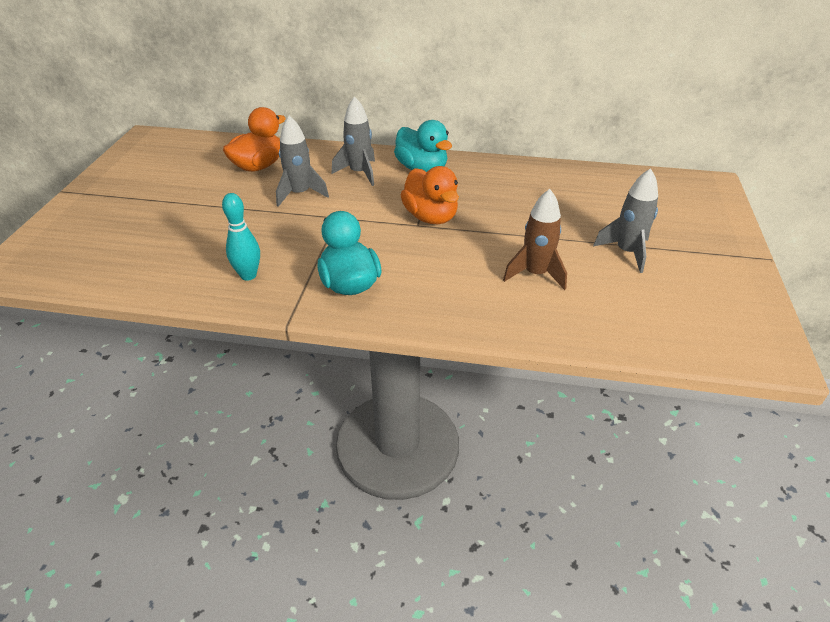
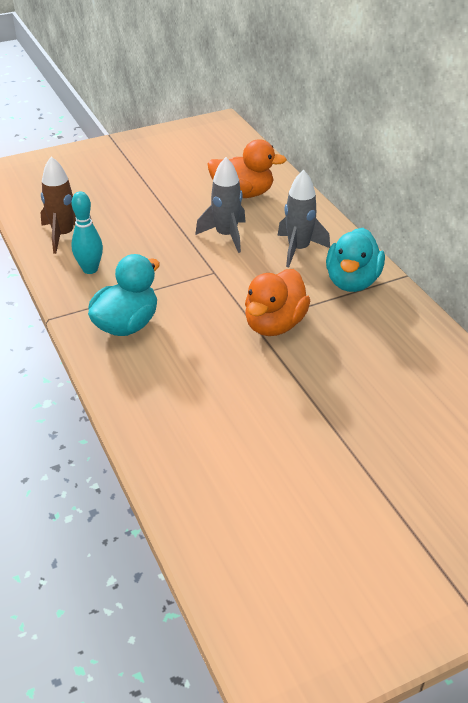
camera: 55 degrees right, 0 degrees up
brown rocket [503,189,567,290] -> brown rocket moved to [40,157,93,254]
grey rocket [593,168,658,273] -> none

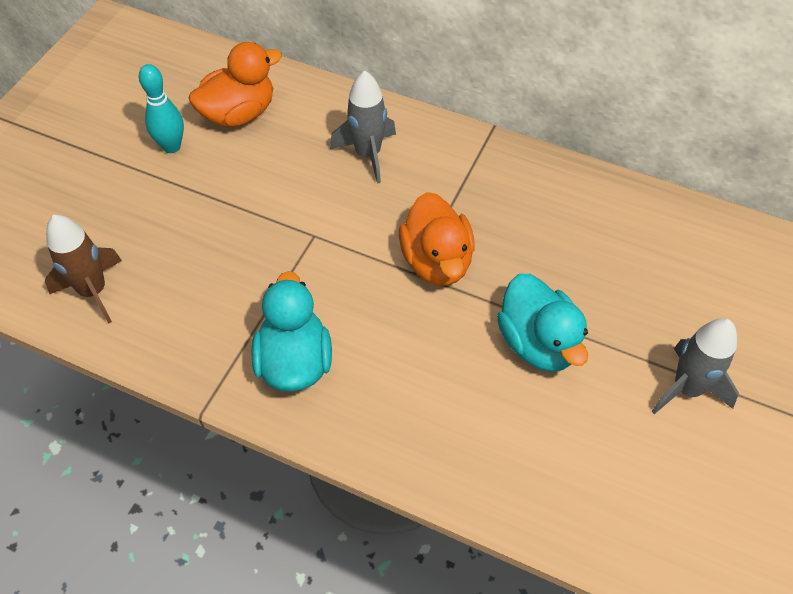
camera: 40 degrees left, 15 degrees up
turquoise bowling pin [71,191,103,274] -> turquoise bowling pin moved to [139,64,184,153]
grey rocket [195,157,246,253] -> grey rocket moved to [651,318,739,414]
turquoise duck [326,228,385,292] -> turquoise duck moved to [497,274,588,372]

